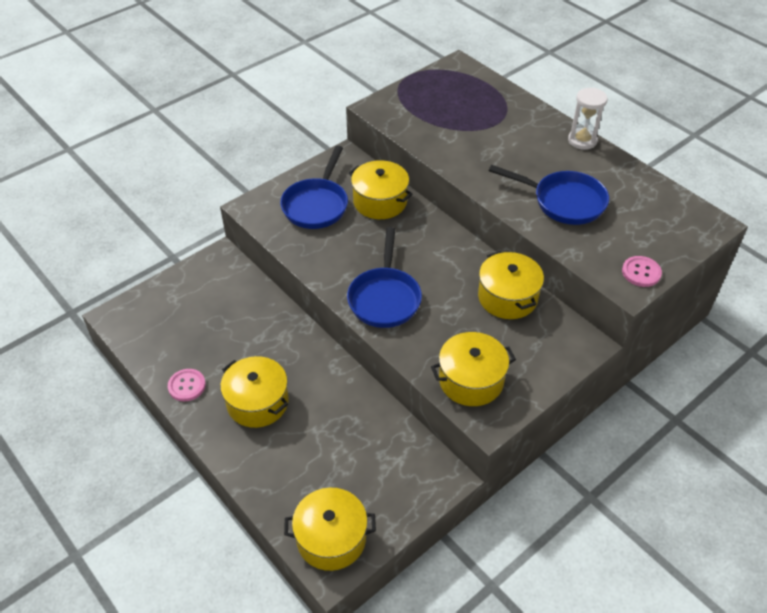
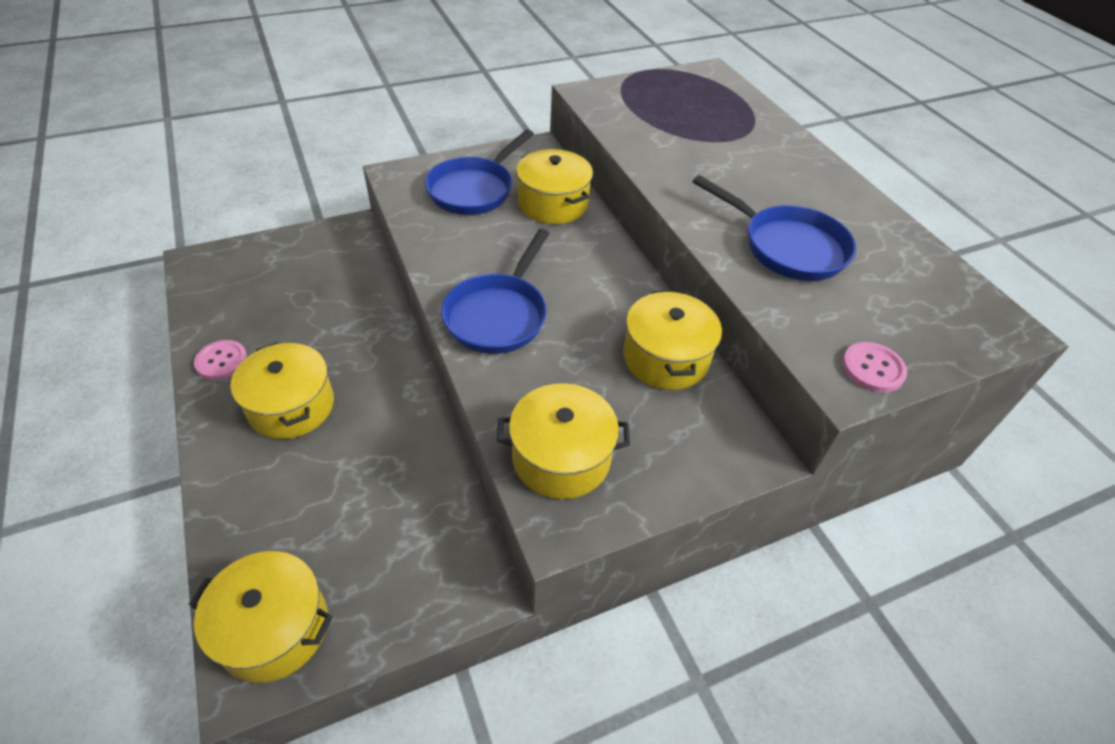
camera: 15 degrees right, 0 degrees up
white hourglass [568,88,607,150] -> none

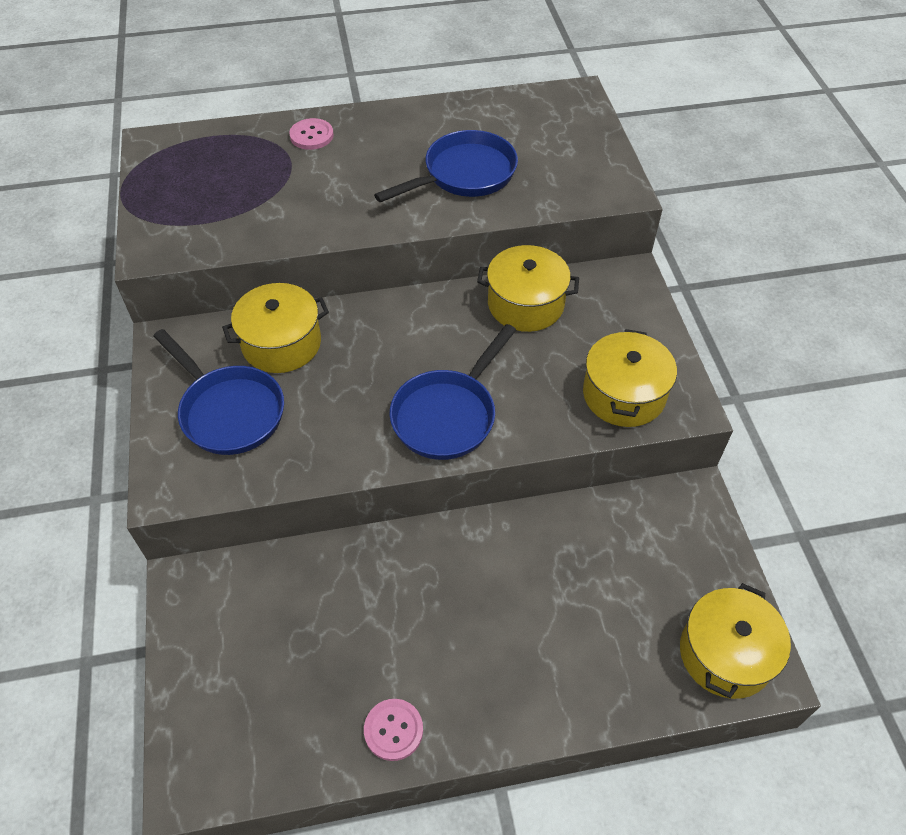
camera: 75 degrees left, 5 degrees up
yellow pot [230,342,334,439] -> none
blue pan [441,229,550,354] -> blue pan turned 90 degrees clockwise [389,324,516,460]
pink button [842,342,907,392] -> pink button moved to [289,118,334,150]

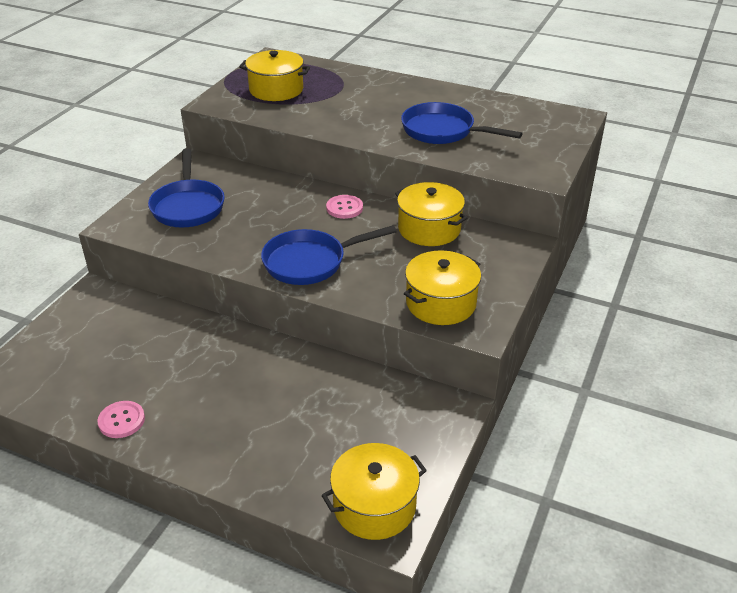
camera: 35 degrees right, 15 degrees down
yellow pot [222,283,329,373] -> yellow pot moved to [239,50,310,101]
pink button [289,118,334,150] -> pink button moved to [326,195,363,219]
blue pan [374,130,518,202] -> blue pan turned 150 degrees counterclockwise [401,102,523,144]

